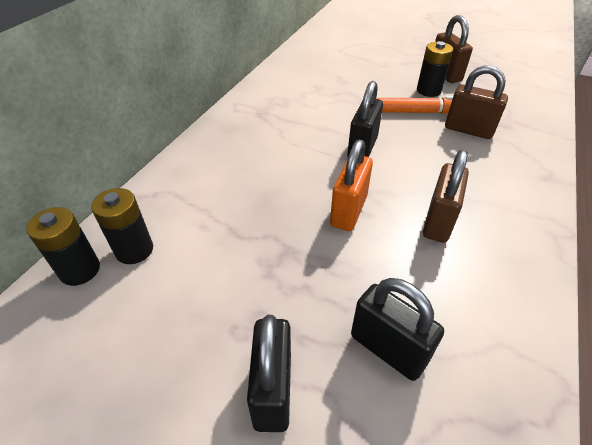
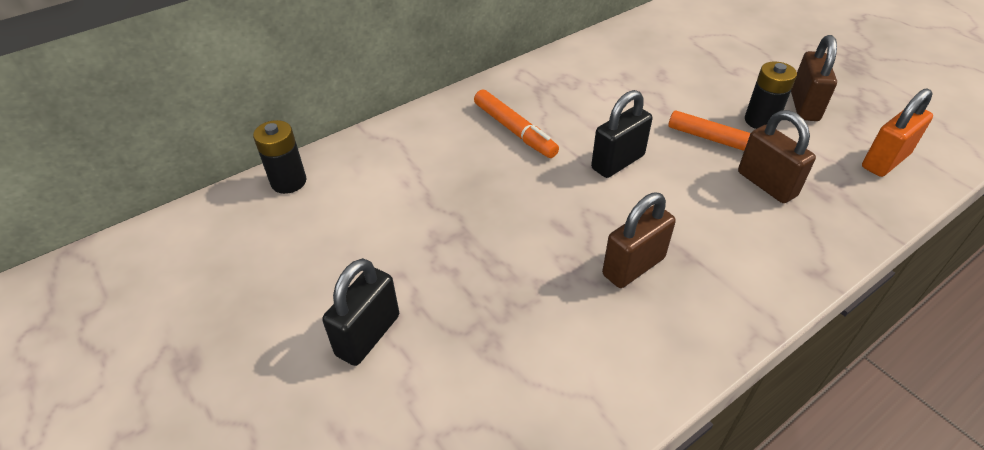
camera: 30 degrees right, 0 degrees up
black battery [91,188,153,264] -> none
orange padlock [330,140,373,231] -> orange padlock moved to [862,88,933,177]
black padlock [351,278,444,381] -> none
none -> orange marker [474,89,559,158]

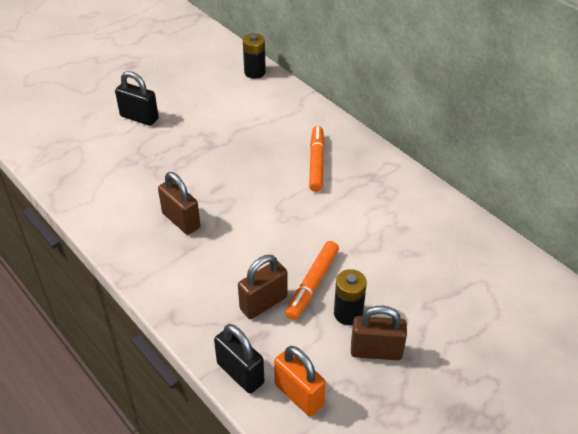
camera: 85 degrees right, 0 degrees up
orange marker [474,89,559,158] -> orange marker turned 135 degrees clockwise [309,126,325,192]
black padlock [591,90,652,178] -> black padlock moved to [214,324,264,394]

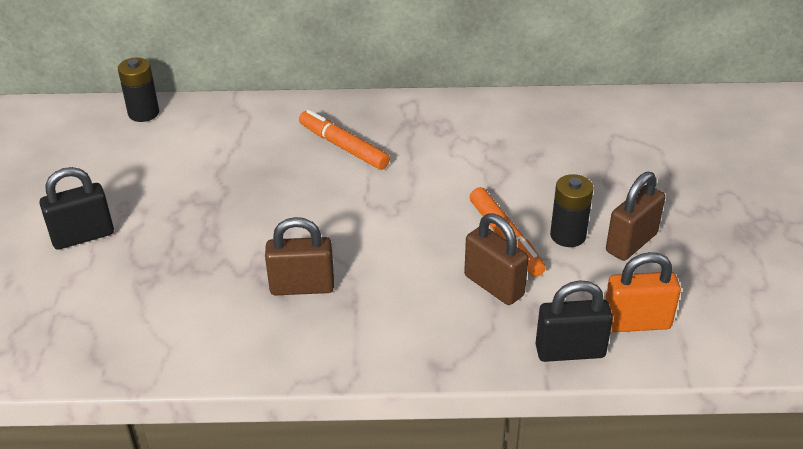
camera: 50 degrees left, 5 degrees down
brown padlock [238,255,288,319] -> brown padlock turned 45 degrees counterclockwise [464,213,529,305]

